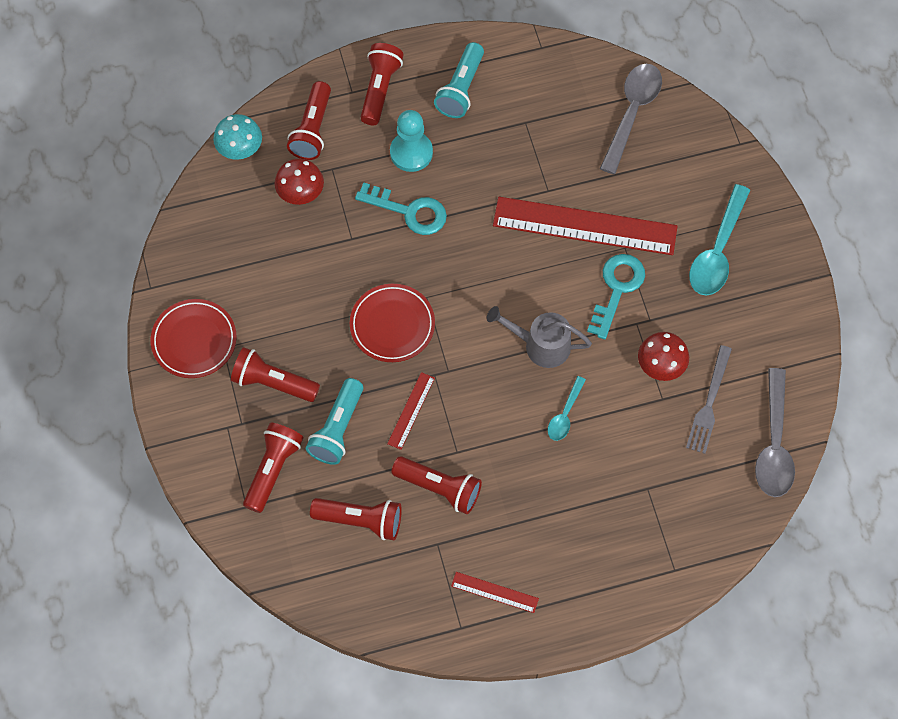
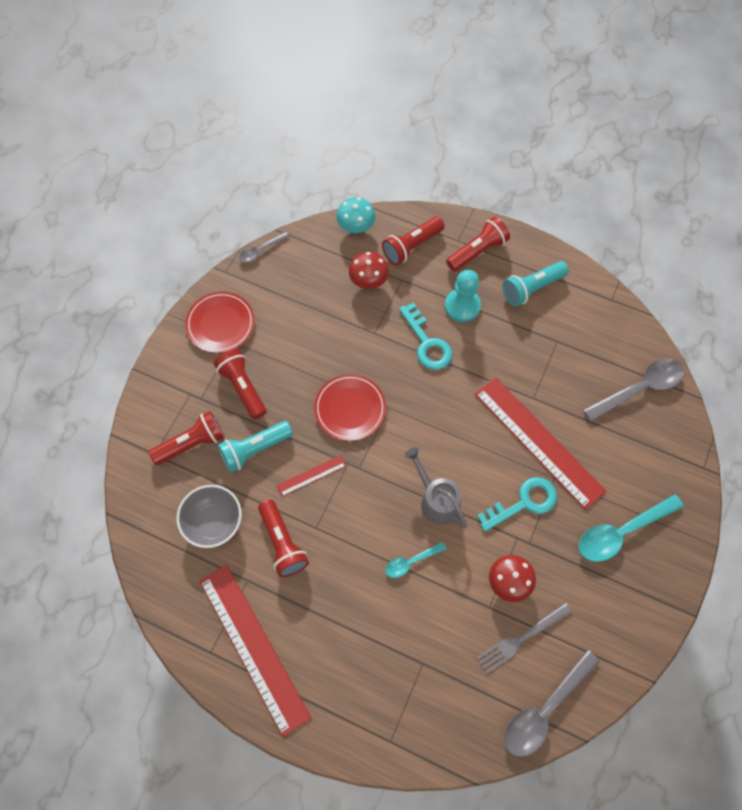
camera: 40 degrees right, 0 degrees up
red flashlight [310,498,402,540] -> grey bowl [177,485,242,548]
red ruler [451,572,539,613] -> red ruler [199,565,311,737], size x2.27
none -> grey spoon [239,232,289,263]

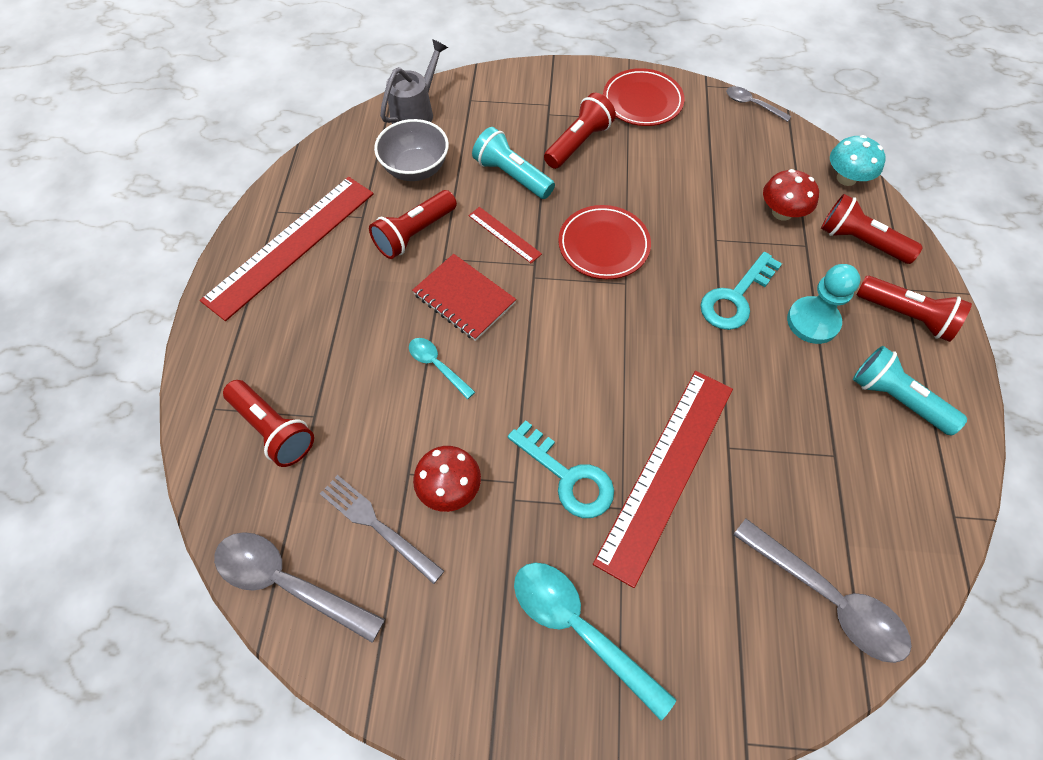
camera: 70 degrees right, 5 degrees down
red flashlight [149,411,224,465] -> red flashlight moved to [223,380,314,467]
grey watering can [405,447,467,529] -> grey watering can moved to [380,39,448,124]
none -> red notebook [412,254,516,341]

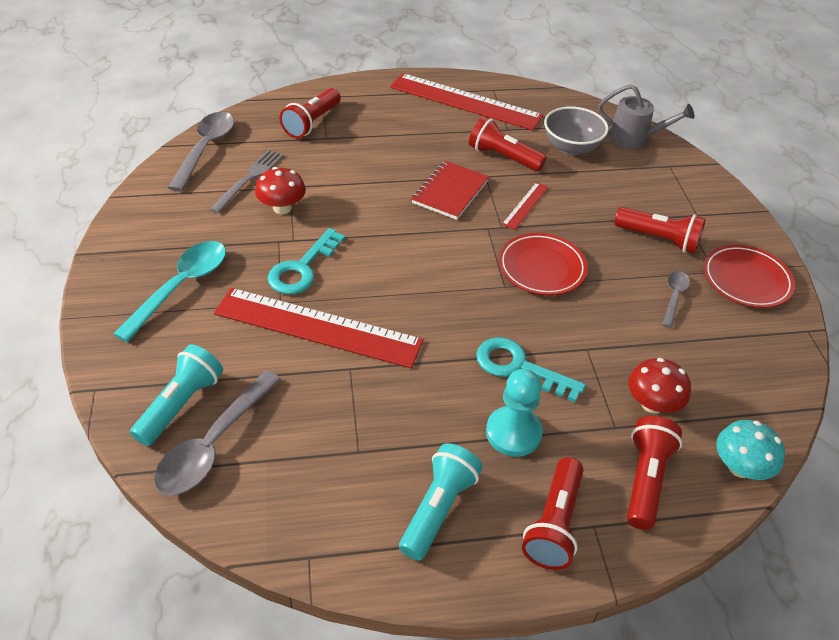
camera: 75 degrees right, 15 degrees down
turquoise spoon [409,338,475,399] -> none
turquoise flashlight [472,127,555,199] -> turquoise flashlight moved to [130,344,223,446]
grey spoon [726,86,792,122] -> grey spoon moved to [662,271,690,328]

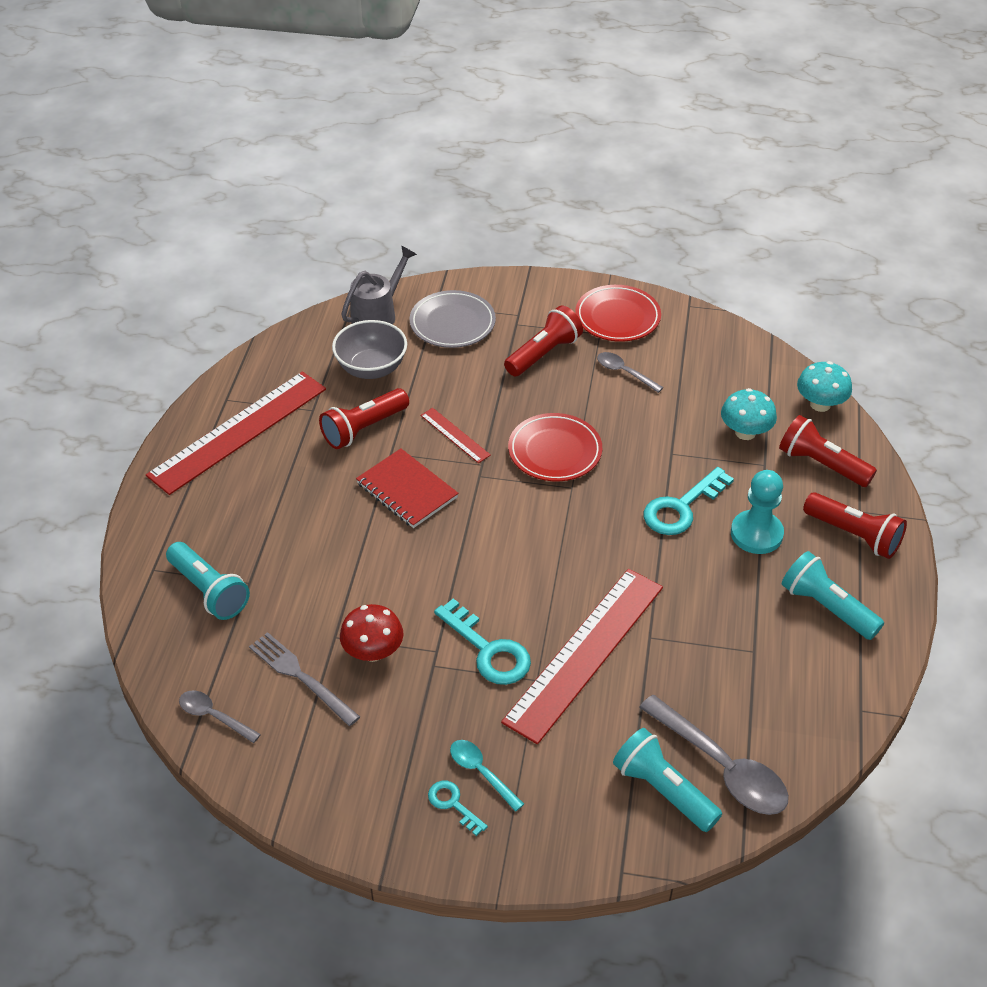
camera: 70 degrees left, 0 degrees up
turquoise spoon [113,241,226,342] -> turquoise spoon [450,740,524,812], size x0.54
grey spoon [168,112,234,192] -> grey spoon [179,690,261,743], size x0.54
red flashlight [280,88,341,138] -> turquoise flashlight [166,542,250,620]
red mushroom [628,358,691,414] -> turquoise mushroom [721,388,777,440]
none -> grey plate [410,290,496,348]
none -> turquoise key [428,780,488,836]

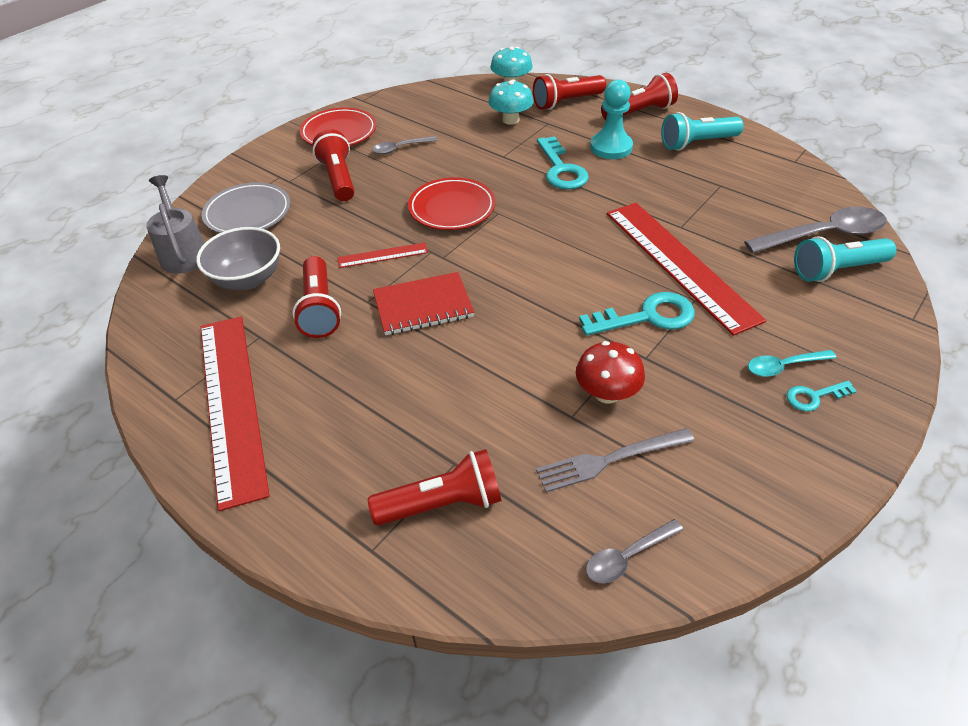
camera: 60 degrees left, 0 degrees up
turquoise flashlight [166,542,250,620] -> red flashlight [368,449,501,525]

